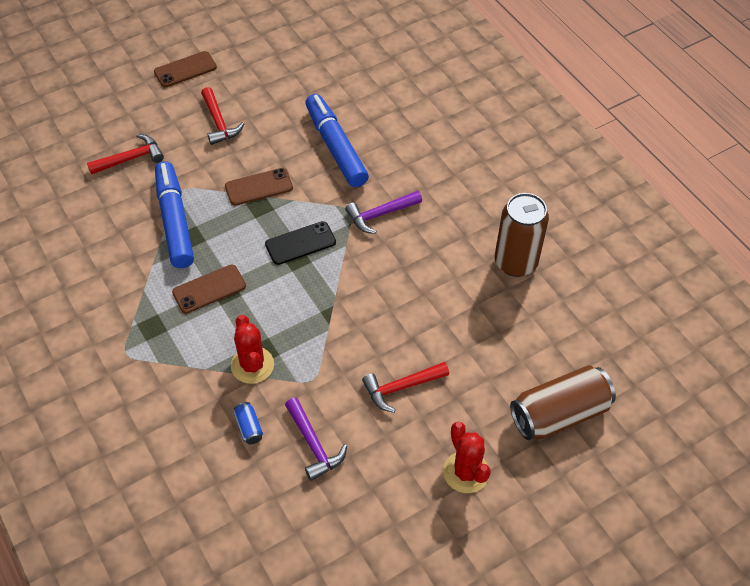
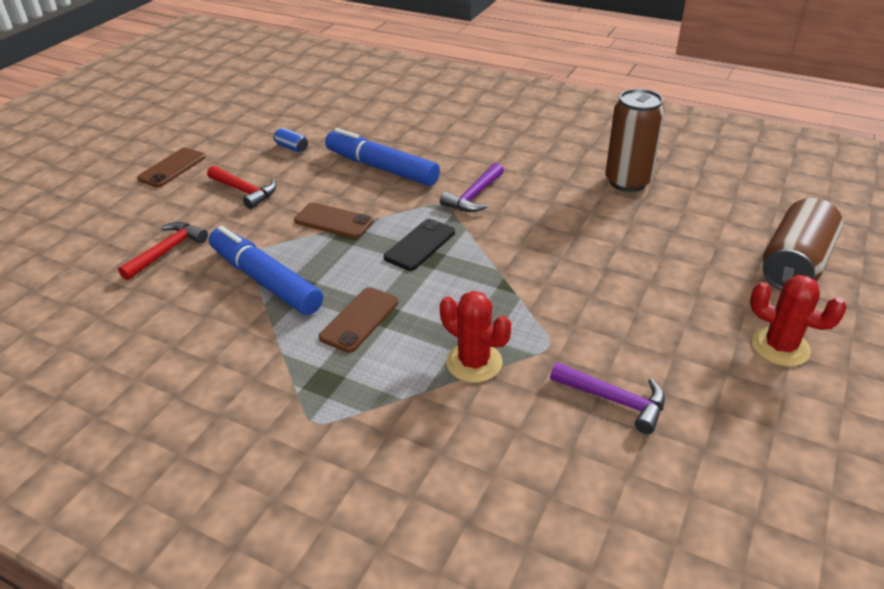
camera: 30 degrees left, 15 degrees down
brown phone [225,168,293,206] -> brown phone turned 75 degrees clockwise [294,203,373,239]
blue can [234,402,263,444] -> blue can moved to [273,128,308,153]
red hammer [362,362,449,413] -> none

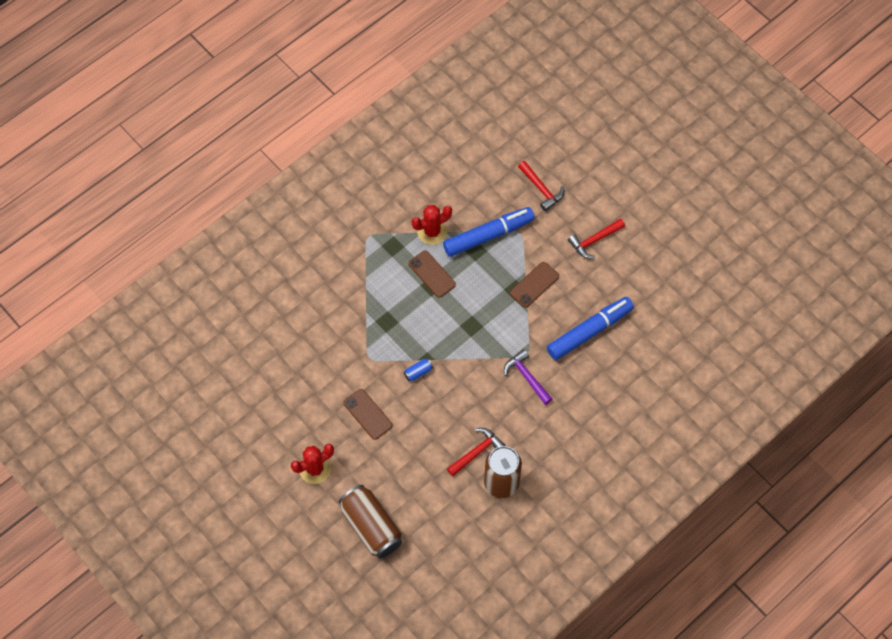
camera: 110 degrees right, 25 degrees up
brown phone [137,148,206,187] -> brown phone moved to [344,389,393,440]
blue can [273,128,308,153] -> blue can moved to [404,358,433,382]
black phone [384,219,455,271] -> none
red cactus [440,291,511,383] -> red cactus moved to [412,205,452,245]
purple hammer [550,362,665,434] -> none
none -> red hammer [447,428,506,476]

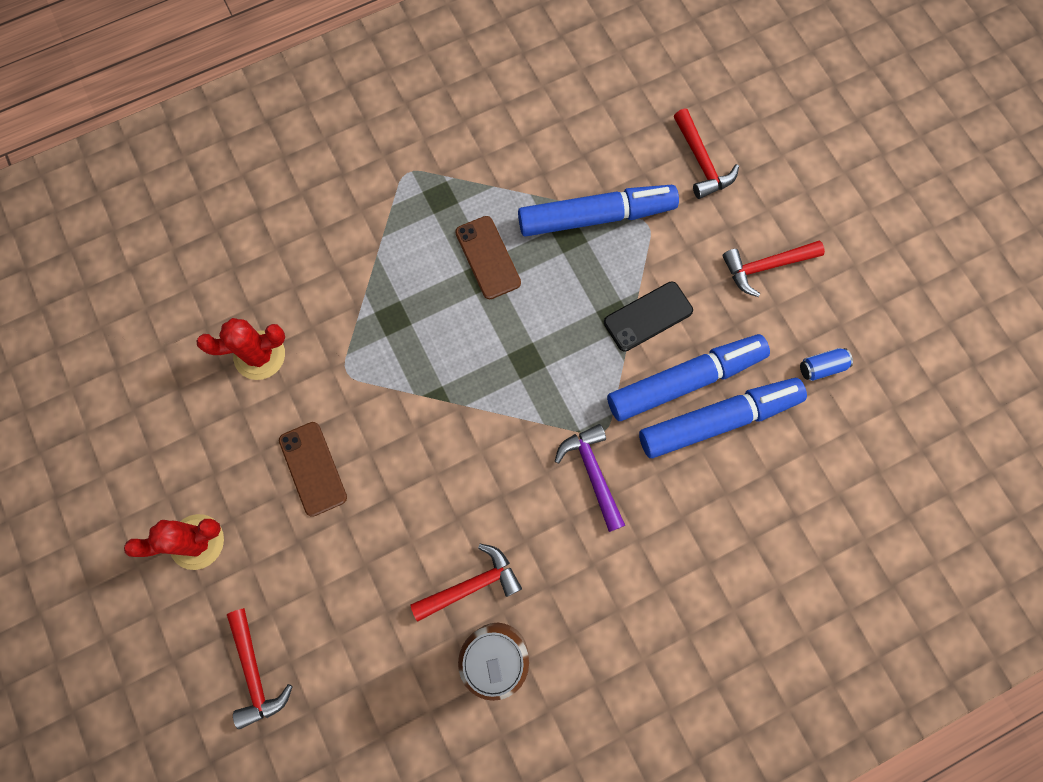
camera: 15 degrees right, 10 degrees up
brown can [339,485,402,558] -> red hammer [227,608,293,729]
blue can [404,358,433,382] -> blue can moved to [800,348,853,381]
red cactus [412,205,452,245] -> red cactus moved to [196,318,285,380]
brown phone [510,262,559,308] -> black phone [604,282,693,352]
none -> blue marker [607,334,770,421]

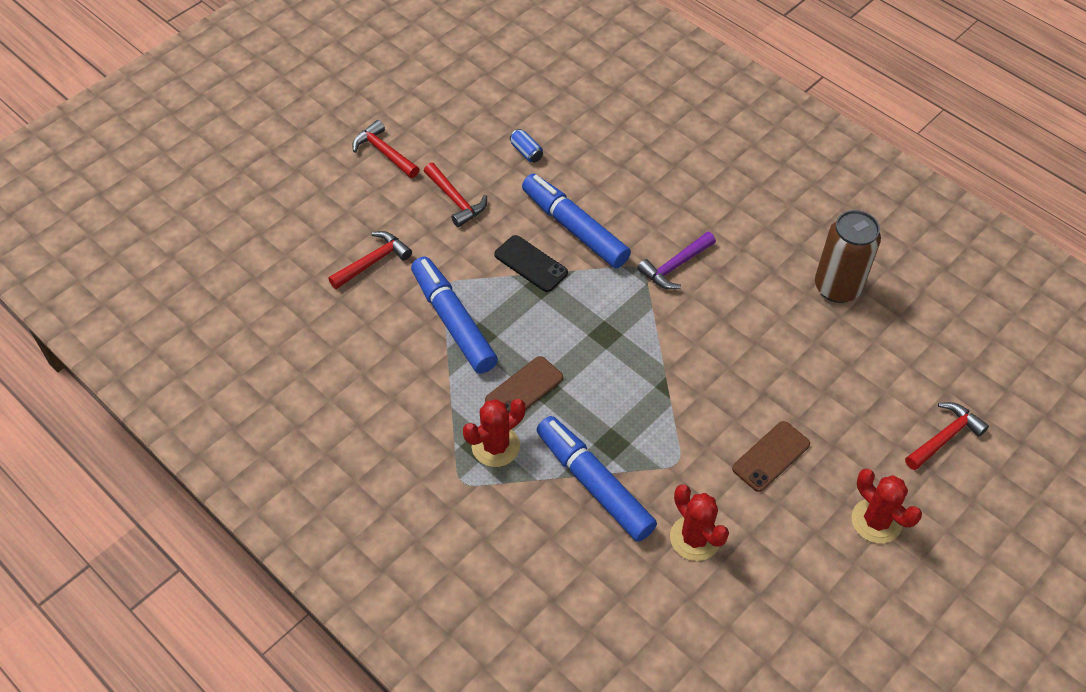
camera: 110 degrees left, 20 degrees down
red hammer [410,544,522,622] -> red hammer moved to [352,120,419,178]
blue marker [639,378,807,458] -> blue marker moved to [537,416,657,542]
none -> red cactus [463,399,525,467]

